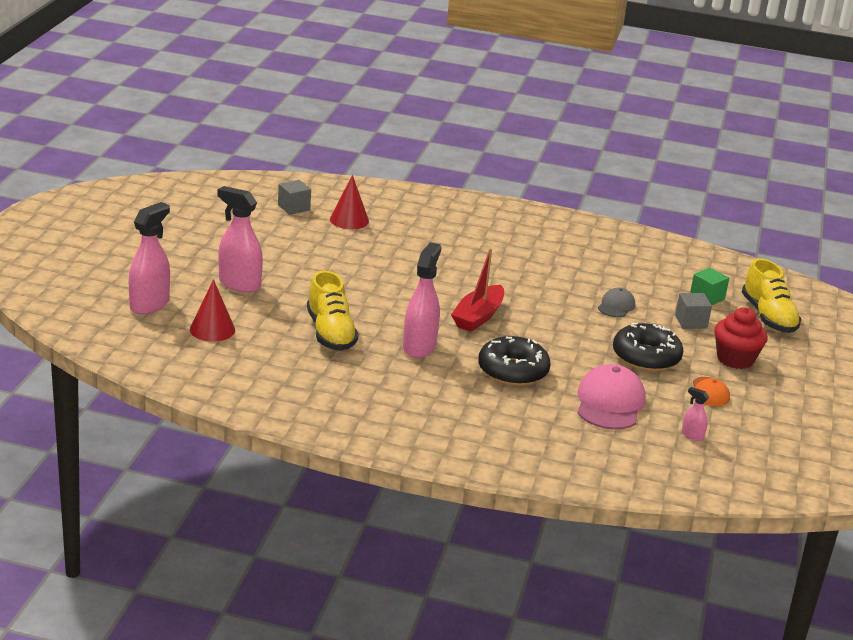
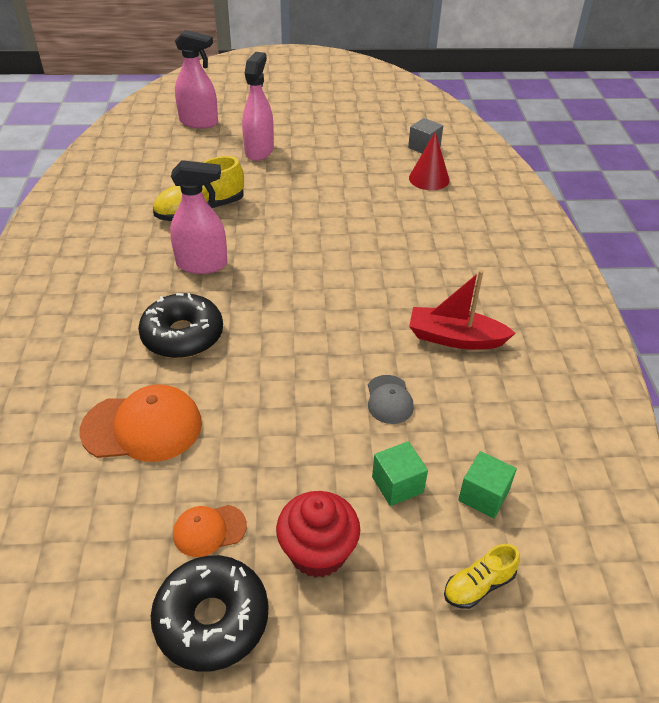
camera: 75 degrees right, 15 degrees up
red cone [190,279,235,342] -> none
red boat [451,248,504,332] -> red boat moved to [409,270,516,350]
pink cap [578,364,646,430] -> orange cap [79,384,202,462]
grey cap [598,288,635,317] -> grey cap turned 75 degrees clockwise [368,375,414,424]
black donut [613,323,683,371] -> black donut moved to [151,555,268,672]
grey cube [675,293,712,329] -> green cube [372,441,428,506]
pink spray bottle [682,387,709,441] -> none
yellow shoe [742,258,801,333] -> yellow shoe [444,544,520,609], size x0.54

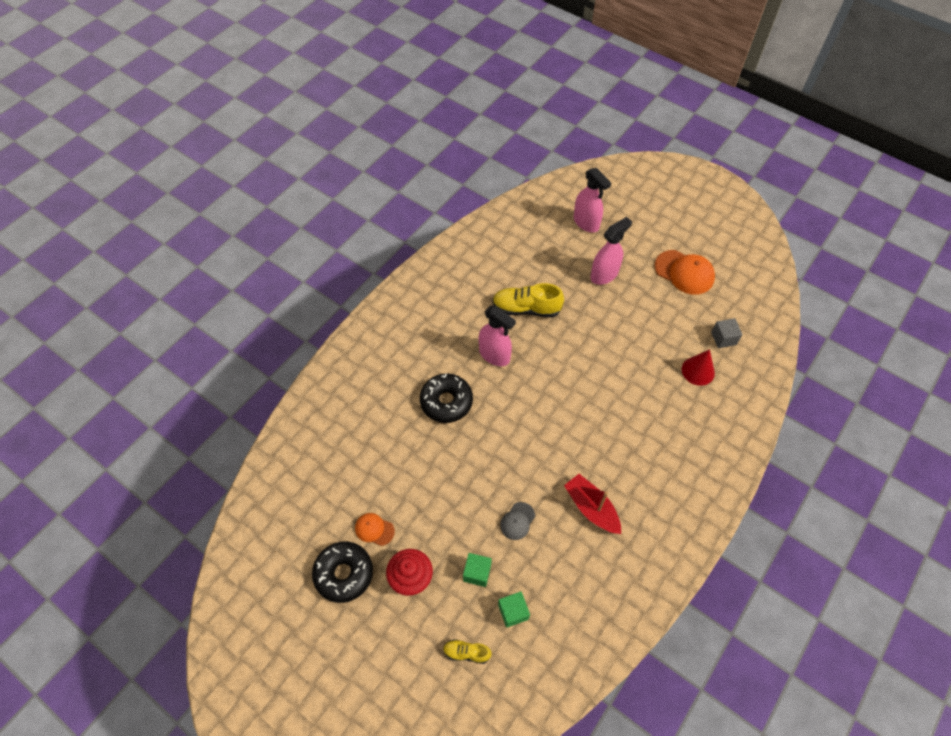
camera: 40 degrees right, 15 degrees up
orange cap [79,384,202,462] -> orange cap moved to [654,250,715,295]

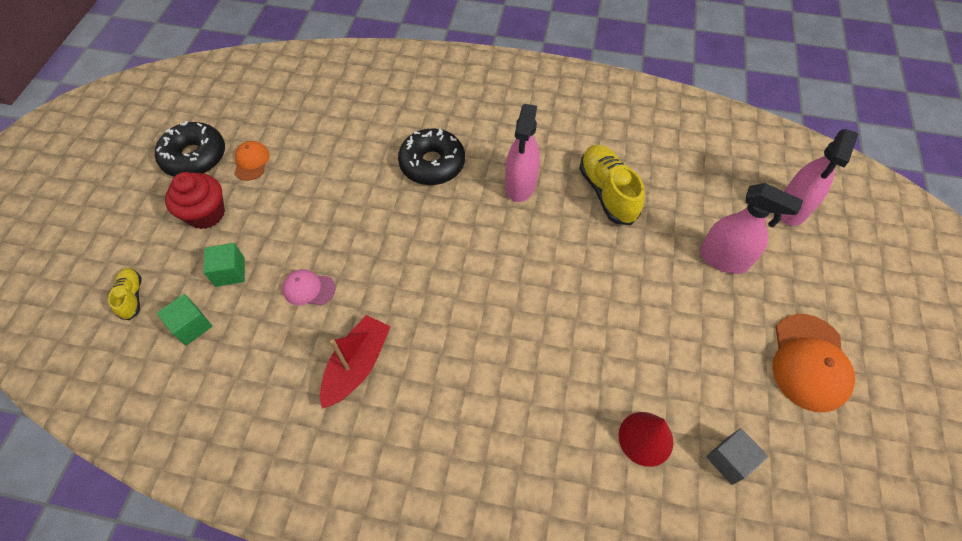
camera: 65 degrees right, 0 degrees up
grey cap [500,502,535,540] -> pink cap [282,269,336,305]

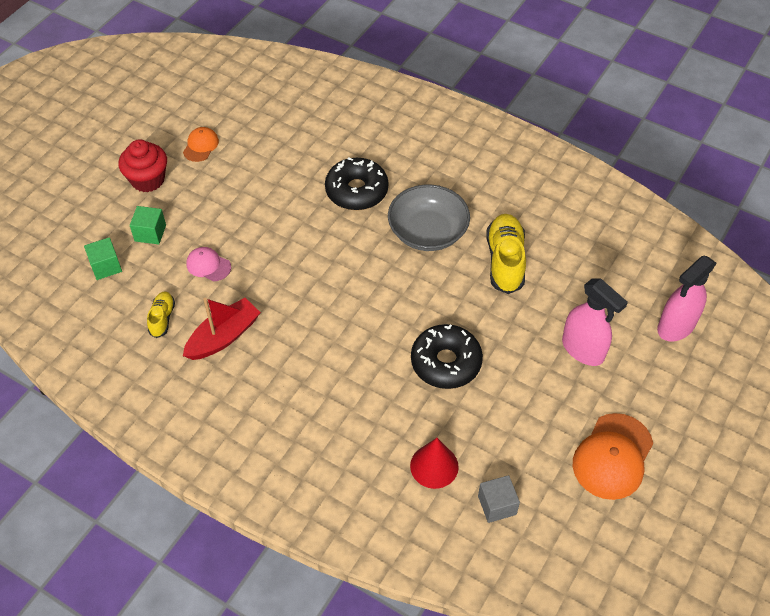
camera: 20 degrees right, 5 degrees down
yellow shoe [108,268,141,320] -> yellow shoe moved to [147,292,175,338]
black donut [155,121,225,177] -> black donut moved to [411,324,483,389]
pink spray bottle [505,104,540,202] -> grey bowl [388,185,470,251]

